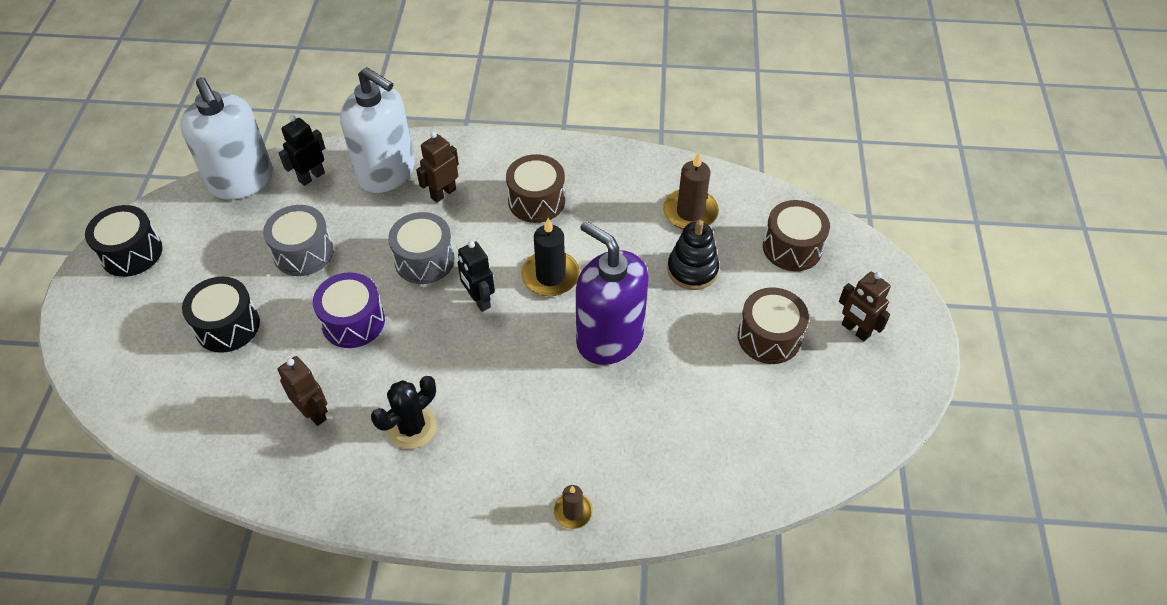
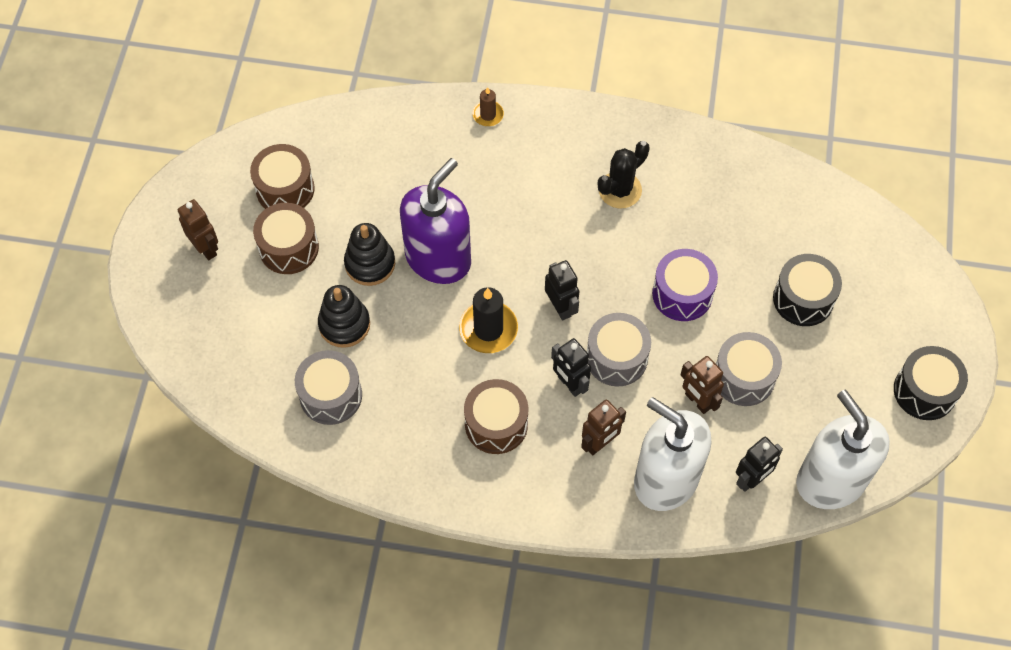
camera: 175 degrees left, 10 degrees up
brown robot [278,356,328,426] -> brown robot moved to [680,356,724,414]
purple soap dispenser [576,221,649,365] -> purple soap dispenser turned 105 degrees counterclockwise [400,158,471,284]
brown candle [663,152,719,229] -> grey drum [295,350,362,425]
brown drum [763,200,830,271] -> brown drum moved to [250,144,315,209]
none -> black stacking toy [344,223,395,286]
none -> black robot [551,338,591,397]

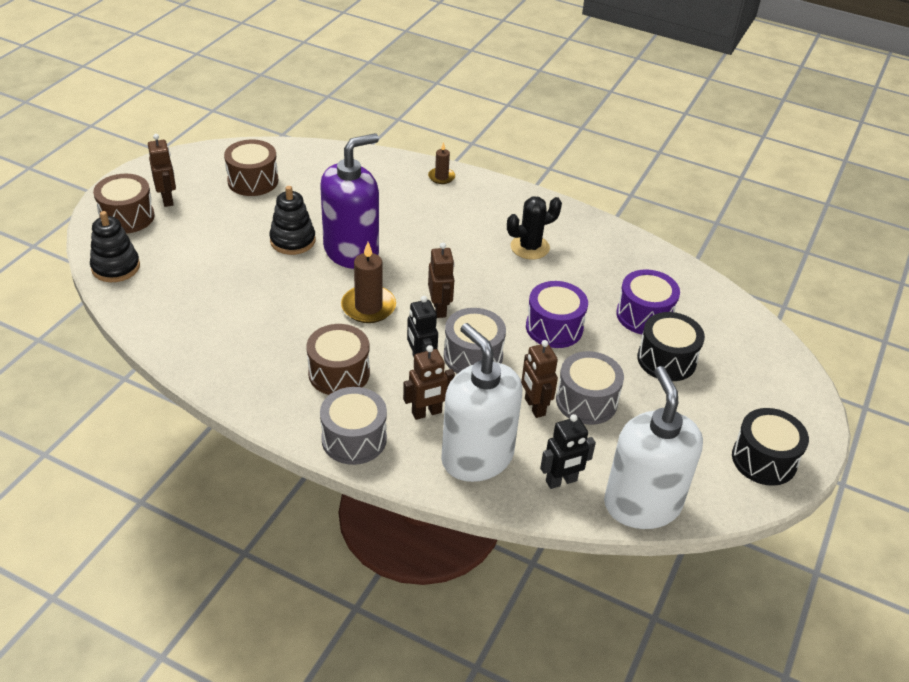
camera: 15 degrees right, 20 degrees down
brown drum [253,203,319,274] -> brown drum moved to [93,174,155,234]
grey drum [295,350,362,425] -> grey drum moved to [320,387,387,465]
black stacking toy [318,285,370,348] -> black stacking toy moved to [90,211,140,282]
black candle [459,287,518,353] -> brown candle [341,242,396,323]
black robot [545,260,579,321] -> brown robot [428,243,455,318]
none -> purple drum [616,269,680,334]

